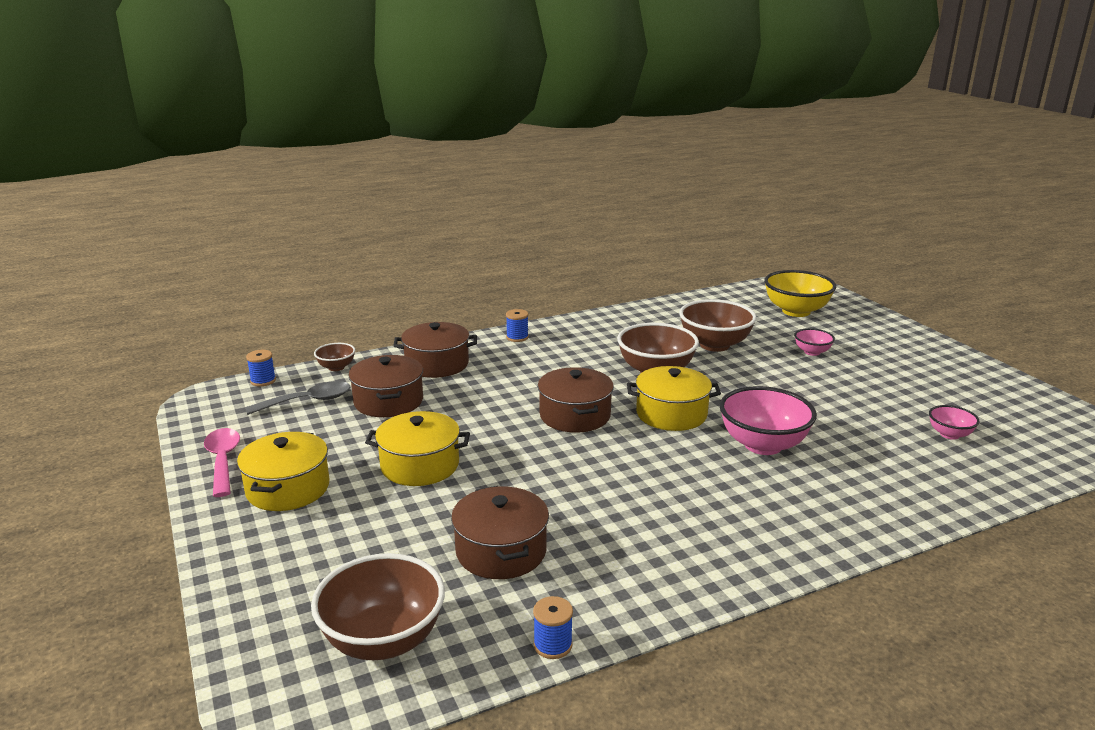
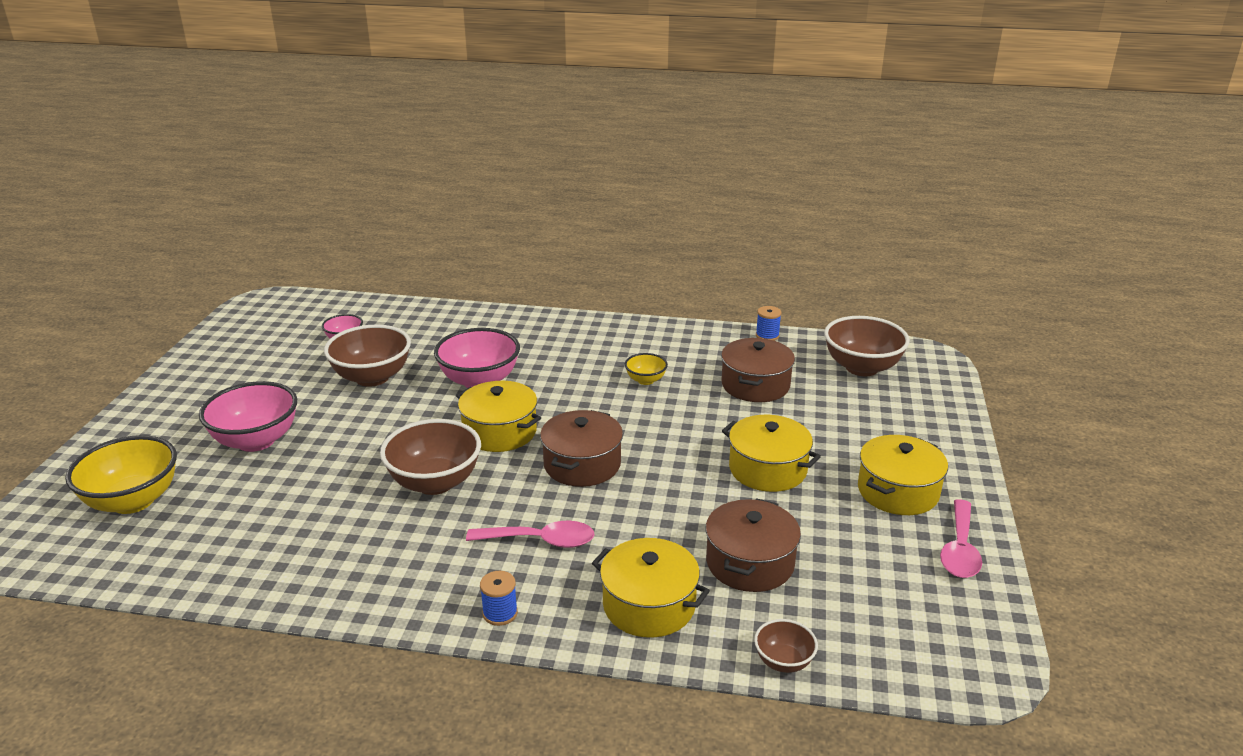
camera: 145 degrees left, 5 degrees up
grey spoon [245,381,350,415] -> none
blue spool [246,350,276,387] -> none
brown pot [393,322,477,378] -> yellow pot [592,538,710,638]
brown bowl [679,299,757,352] -> brown bowl moved to [324,325,411,387]
pink bowl [794,328,835,356] -> pink bowl [199,381,297,452], size x1.96
none -> pink spoon [466,521,595,548]
none -> yellow bowl [625,353,668,385]

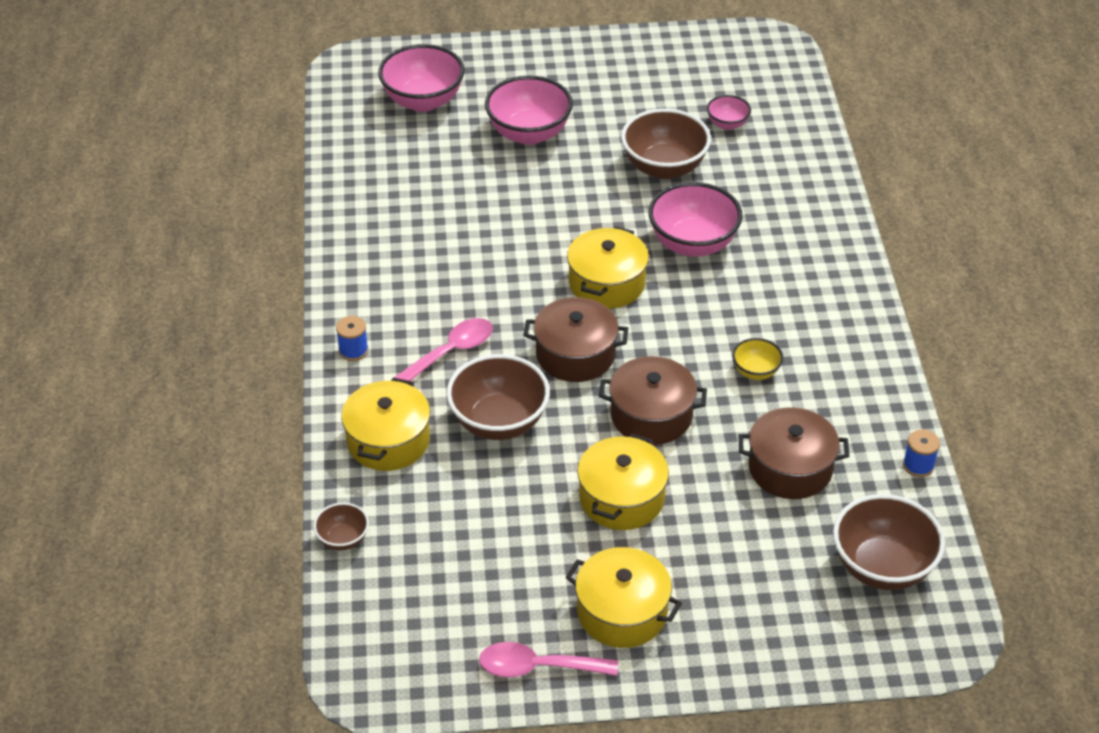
camera: 75 degrees right, 15 degrees up
yellow bowl [65,435,177,514] -> pink bowl [378,44,465,112]
brown bowl [380,419,481,495] -> brown bowl moved to [446,354,550,440]
pink spoon [466,521,595,548] -> pink spoon turned 120 degrees counterclockwise [394,318,493,381]
brown pot [706,498,801,592] -> brown pot moved to [599,356,707,445]

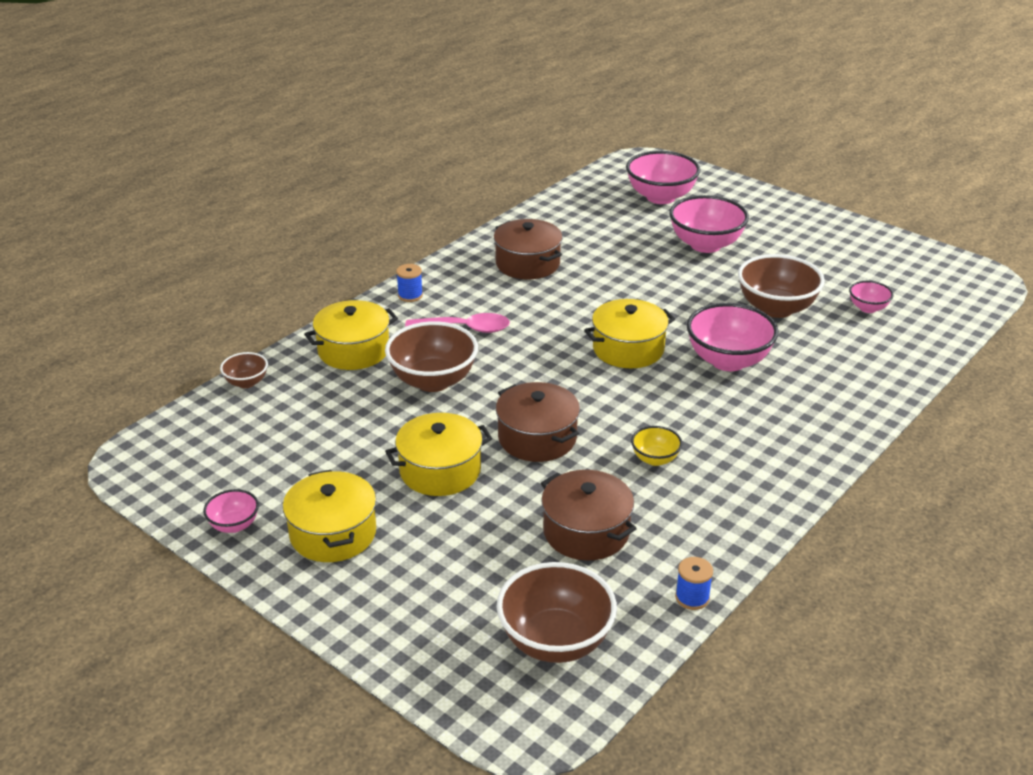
camera: 45 degrees right, 10 degrees down
pink spoon [479,642,618,677] -> pink bowl [203,489,259,533]
brown pot [523,297,628,382] -> brown pot moved to [494,219,563,279]

